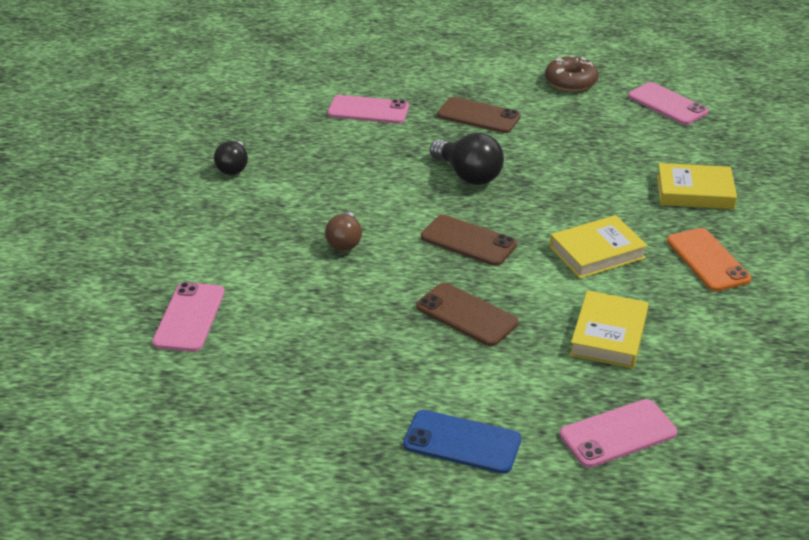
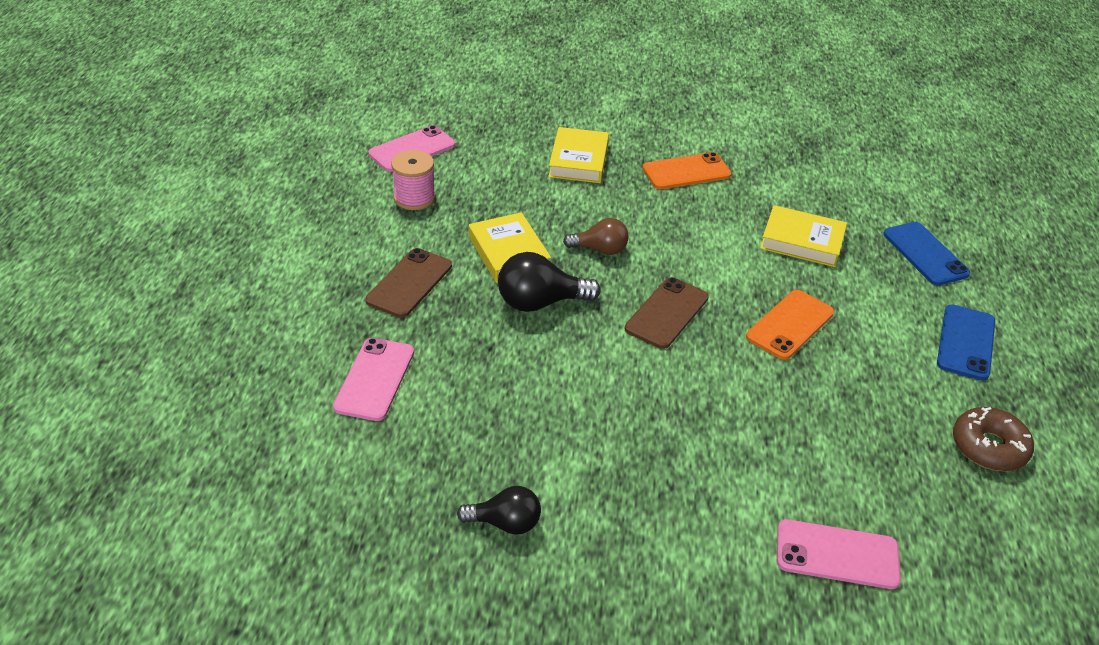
camera: 90 degrees left, 5 degrees up
brown light bulb [325,211,362,251] -> brown light bulb moved to [563,218,629,255]
brown phone [416,283,519,346] -> orange phone [746,290,834,360]
black light bulb [430,133,504,185] -> black light bulb turned 150 degrees counterclockwise [498,252,601,312]
brown donut [545,56,599,92] -> brown donut moved to [953,407,1034,471]
yellow book [550,215,648,279] -> yellow book moved to [469,212,551,283]
pink phone [560,399,677,468] -> blue phone [883,222,970,286]
none -> pink spool [391,150,435,210]

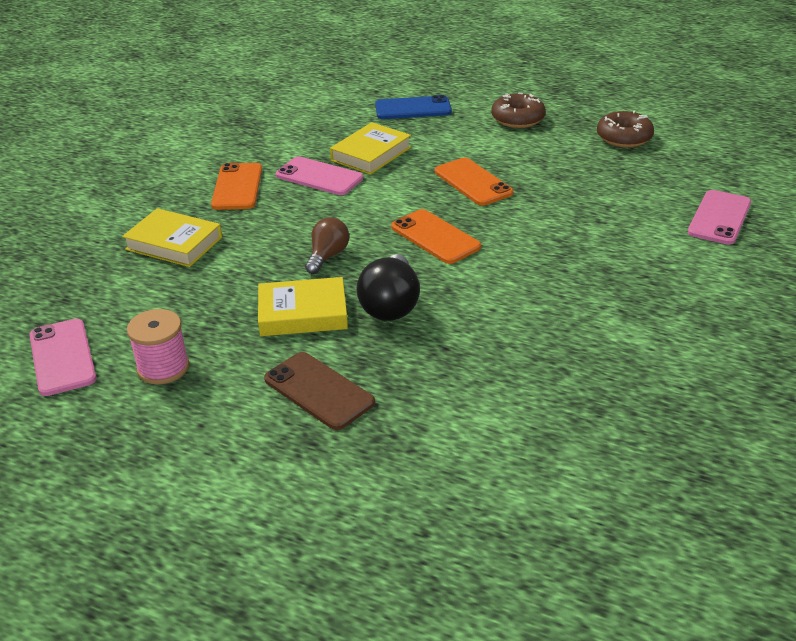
camera: 70 degrees left, 5 degrees down
pink phone [333,338,414,421] -> pink phone moved to [276,157,363,195]
black light bulb [457,486,541,535] -> none
brown phone [625,277,709,349] -> orange phone [391,209,481,264]
blue phone [937,305,995,380] -> brown donut [491,93,546,128]

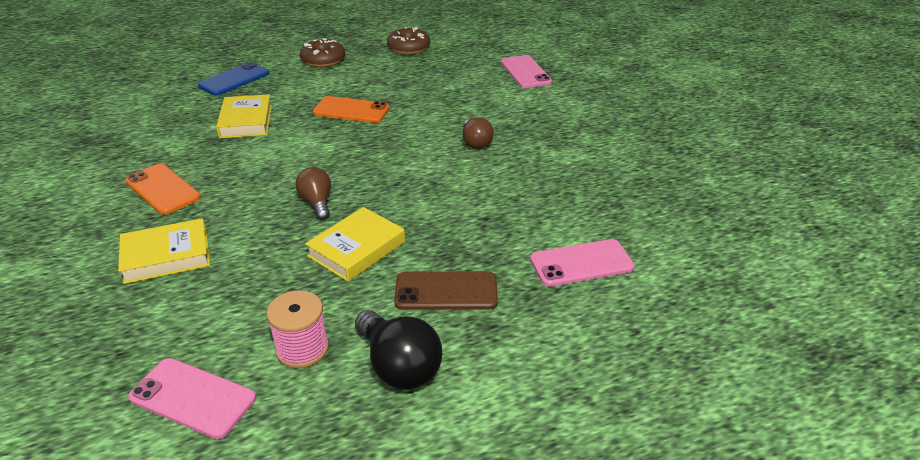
camera: 45 degrees left, 0 degrees up
pink phone [276,157,363,195] -> pink phone moved to [530,239,635,287]
black light bulb [356,254,420,321] -> black light bulb moved to [355,310,442,390]
orange phone [391,209,481,264] -> none
none -> brown light bulb [463,118,494,149]

